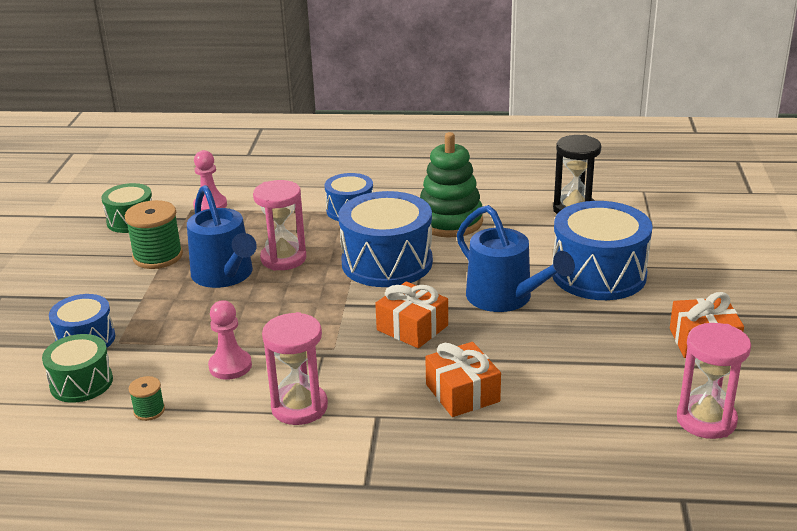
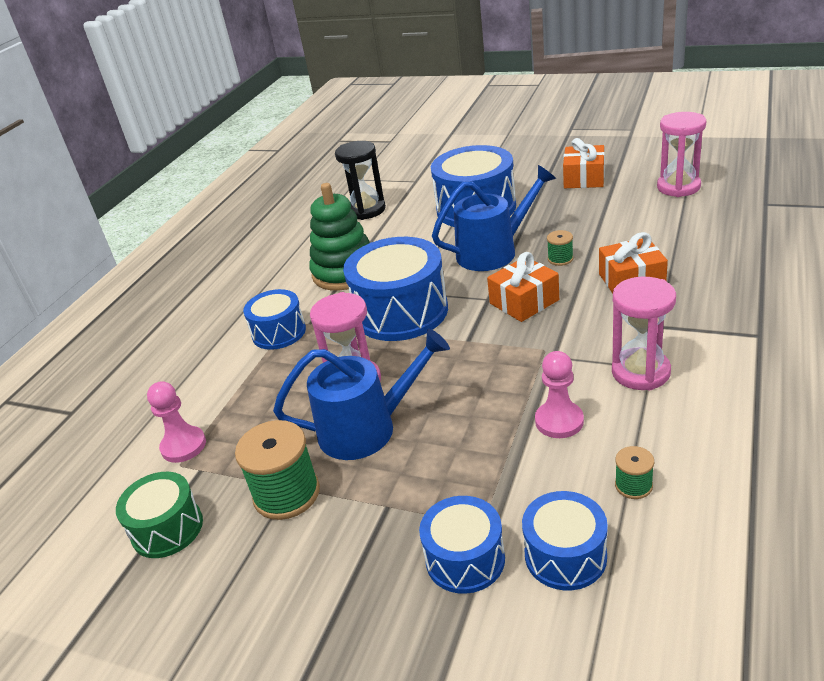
camera: 70 degrees left, 5 degrees up
green drum [42,334,113,403] -> blue drum [522,491,608,591]
none -> green spool [547,230,573,266]

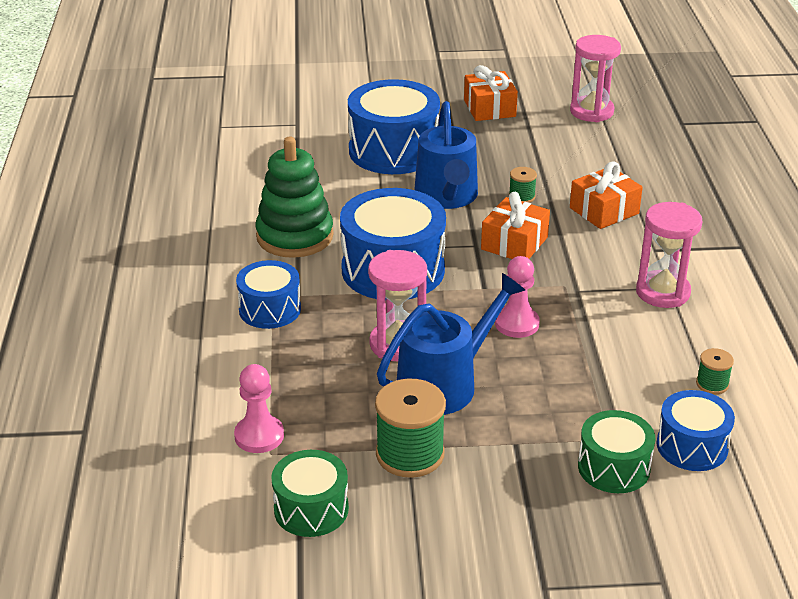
camera: 30 degrees left, 0 degrees up
black hourglass [335,141,386,220] -> none
blue drum [419,496,505,594] -> green drum [578,410,655,493]
blue watering can [432,165,556,271] -> blue watering can turned 135 degrees clockwise [414,101,478,209]
pink pawn [535,351,584,438] -> pink pawn moved to [495,256,540,338]

